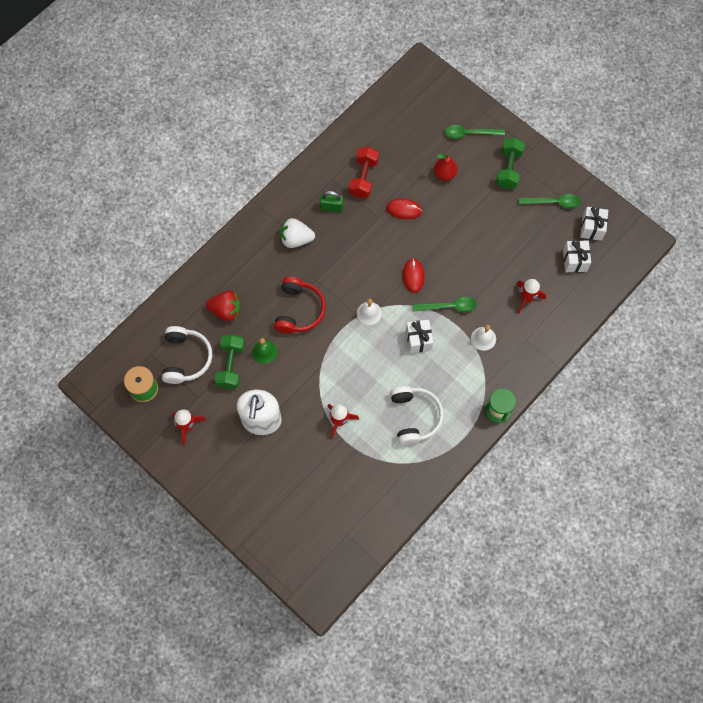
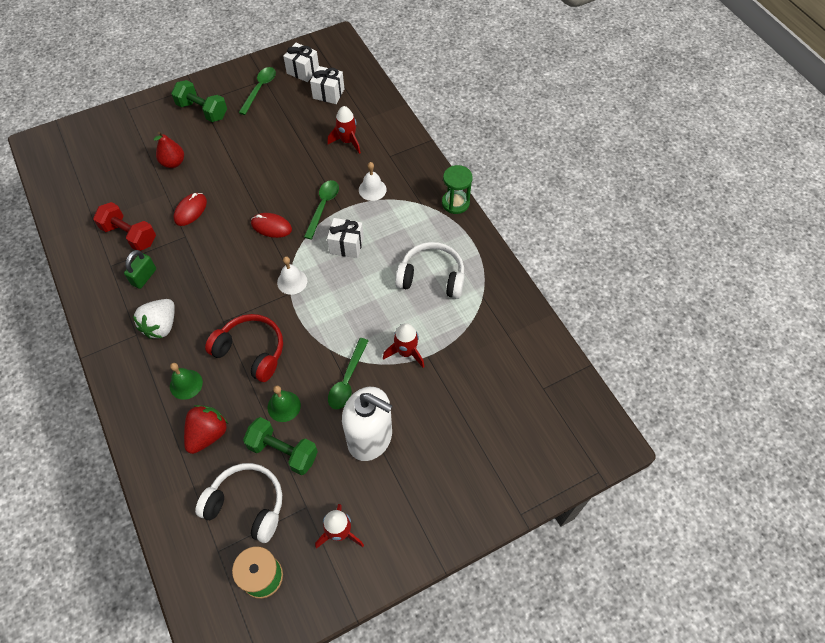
camera: 70 degrees left, 10 degrees down
green spoon [445,125,505,139] -> green spoon moved to [328,338,368,409]
none -> green bell [170,363,203,400]

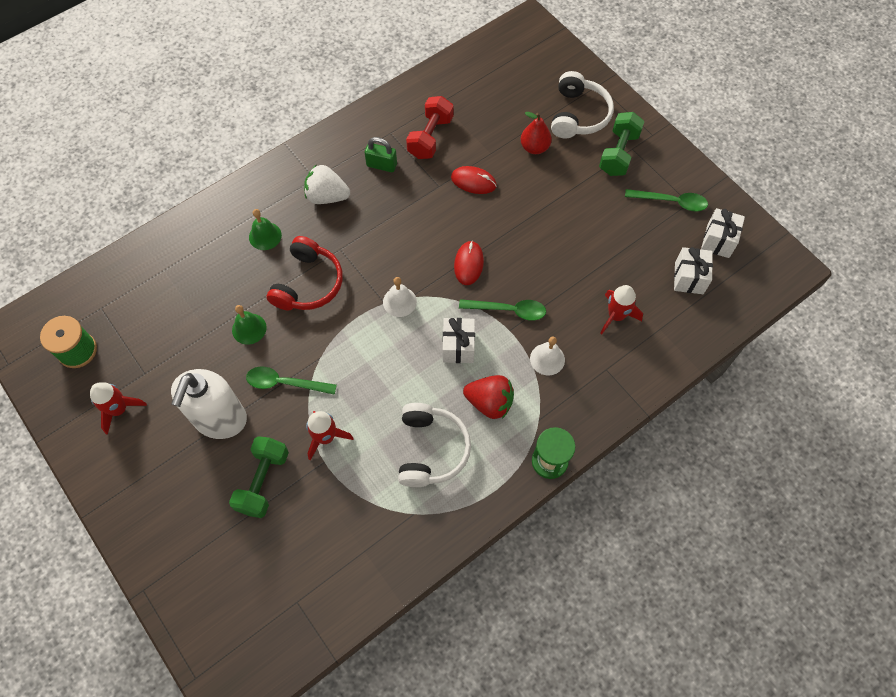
camera: 80 degrees right, 5 degrees up
red strawberry [184,405,228,454] -> red strawberry moved to [463,375,514,419]
white headphones [195,463,282,543] -> white headphones moved to [551,71,614,139]
green dumbbell [243,417,318,475] -> green dumbbell moved to [229,436,289,518]

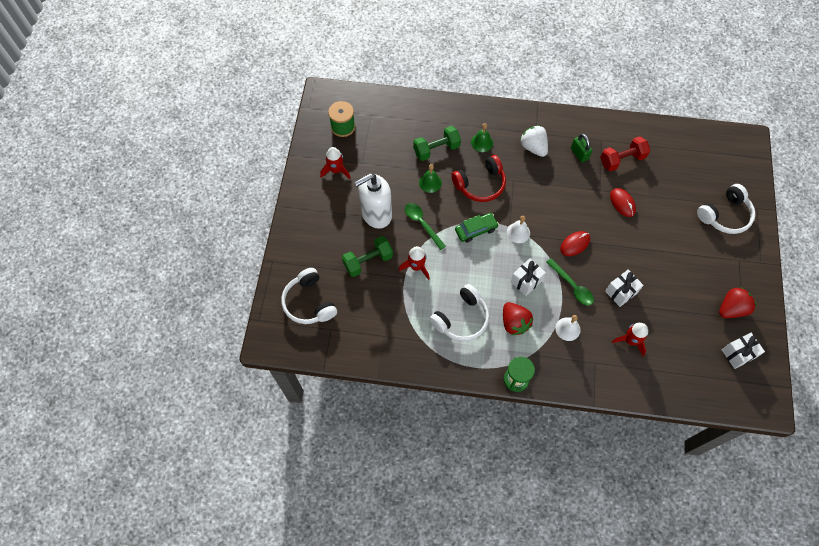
camera: 45 degrees right, 0 degrees up
red pear [520,112,552,154] -> none
green dumbbell [599,112,645,176] -> green dumbbell moved to [413,126,461,161]
green spoon [625,189,708,212] -> red strawberry [719,287,757,318]
white gift [674,247,713,294] -> white gift moved to [605,270,643,307]
none -> white headphones [281,268,337,324]
none -> green car [455,213,499,243]

